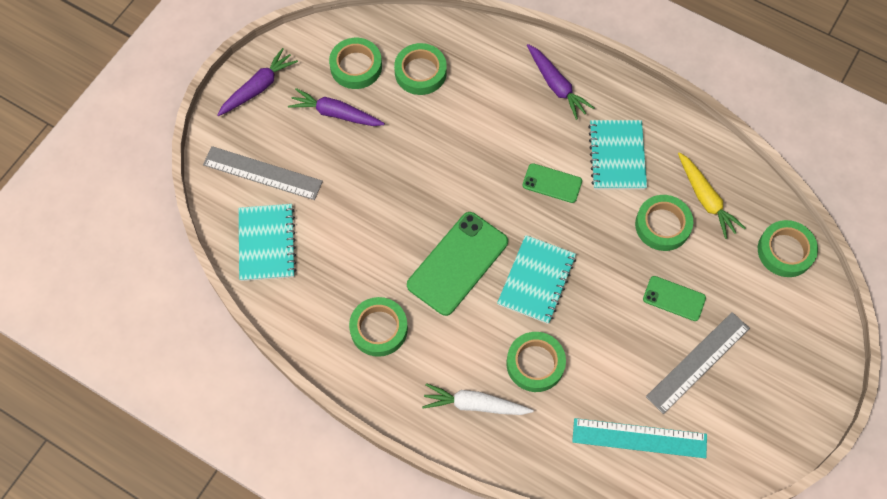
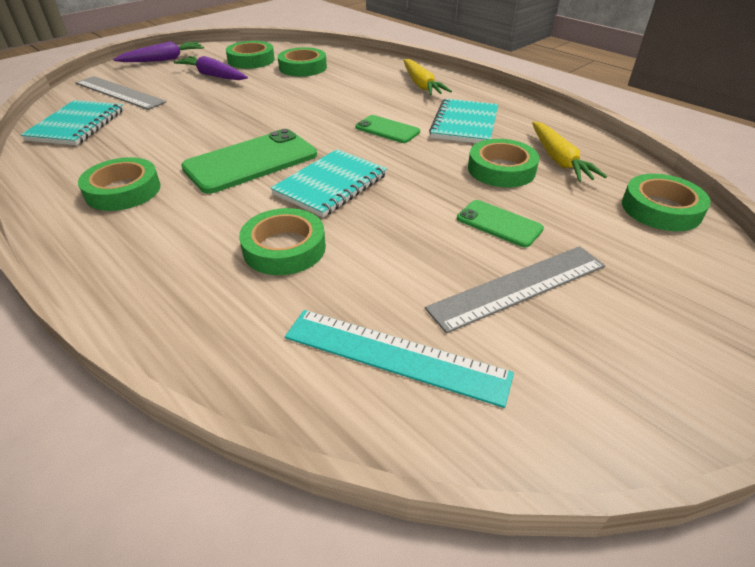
camera: 15 degrees right, 25 degrees down
white carrot [422,383,534,415] -> none
purple carrot [527,44,594,120] -> yellow carrot [403,59,452,95]

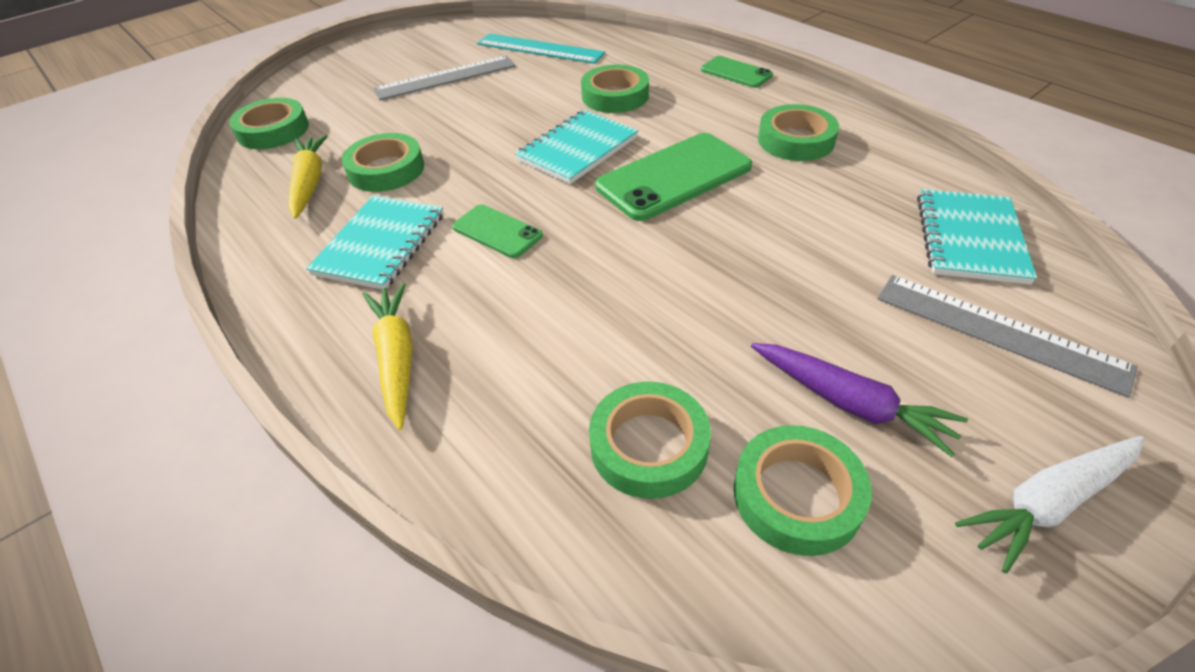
camera: 175 degrees left, 5 degrees up
purple carrot [113,41,204,62] -> white carrot [955,436,1145,573]
green phone [457,200,544,247] -> green phone moved to [701,56,773,88]

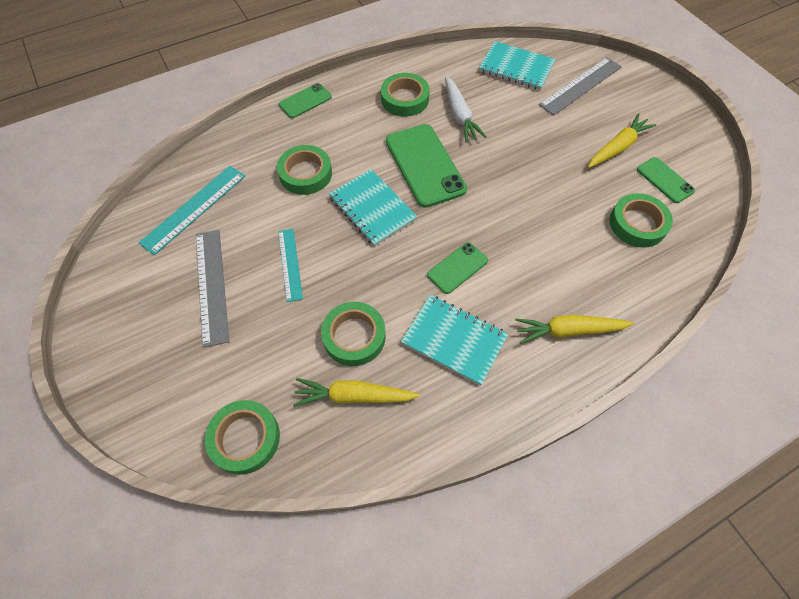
camera: 80 degrees left, 15 degrees up
green tape [734,425,872,556] -> green phone [637,157,695,203]
purple carrot [751,343,968,457] -> yellow carrot [588,113,656,168]
white carrot [955,436,1145,573] -> white carrot moved to [445,76,486,142]
none -> turquoise ruler [278,229,303,302]

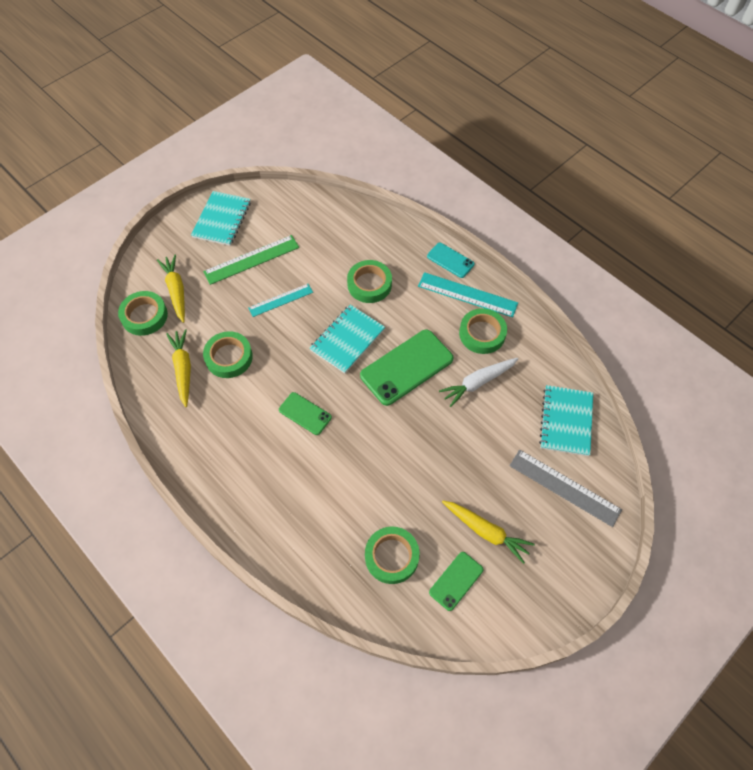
camera: 75 degrees right, 0 degrees up
turquoise ruler [139,166,245,255] -> turquoise ruler moved to [418,272,518,317]
grey ruler [196,230,229,348] -> green ruler [203,235,299,285]
green phone [279,83,332,118] -> turquoise phone [427,243,474,278]
turquoise notebook [401,295,508,386] -> turquoise notebook moved to [191,191,251,246]
yellow carrot [515,315,634,344] -> yellow carrot moved to [157,254,185,323]

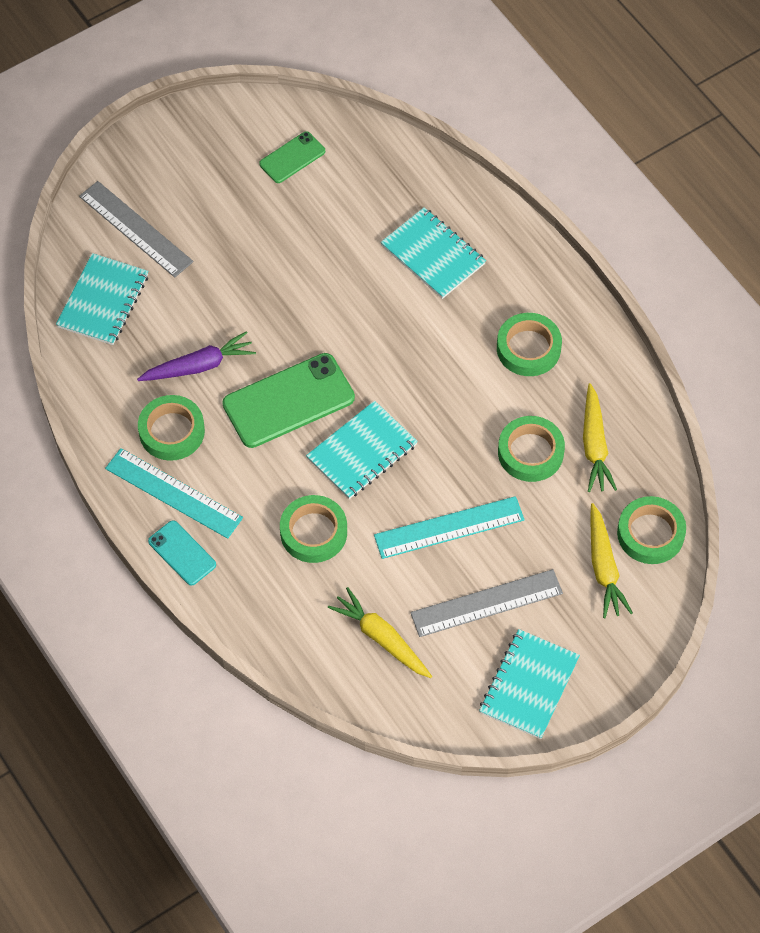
camera: 170 degrees left, 0 degrees up
green ruler [203,235,299,285] -> grey ruler [410,569,563,637]
turquoise ruler [248,284,313,317] -> turquoise ruler [374,496,524,559], size x1.53
green phone [279,392,332,435] -> none
green tape [365,527,420,584] -> green tape moved to [497,313,562,376]
white carrot [439,358,519,407] -> purple carrot [137,331,256,381]
yellow carrot [442,500,535,564] -> yellow carrot moved to [328,587,432,678]
none -> turquoise notebook [381,207,486,299]

